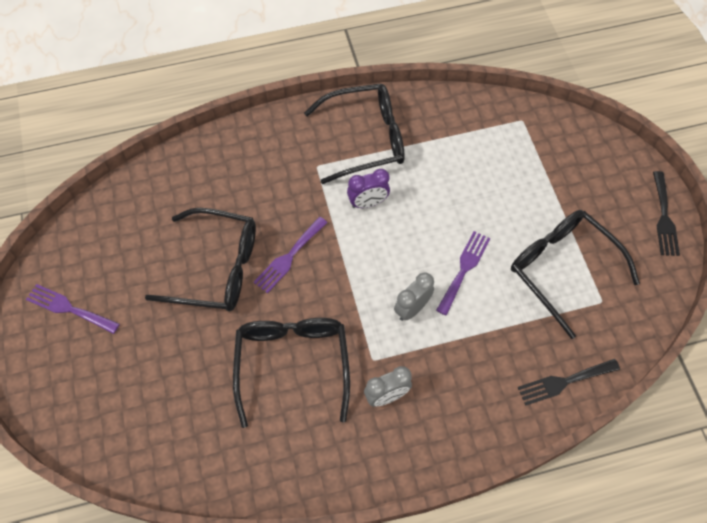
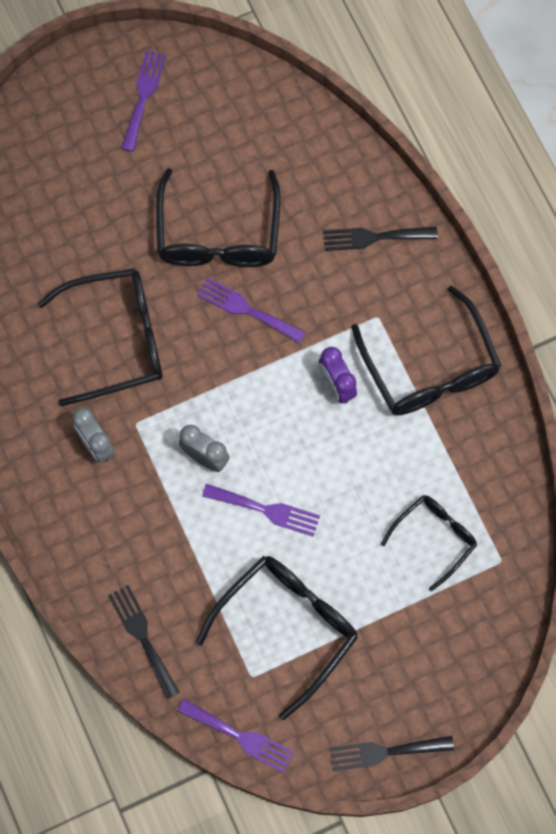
camera: 80 degrees right, 10 degrees up
none -> purple fork [177,699,294,773]
none -> black fork [323,227,438,251]
none -> black glasses [381,495,477,591]

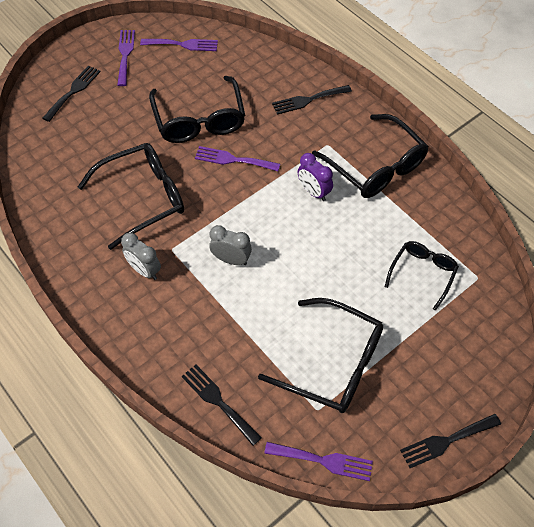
camera: 15 degrees left, 15 degrees down
black glasses [196,556,358,720] -> black glasses turned 90 degrees clockwise [258,298,383,413]
purple fork [202,484,320,537] -> purple fork moved to [140,39,218,51]
none -> black fork [43,66,101,122]

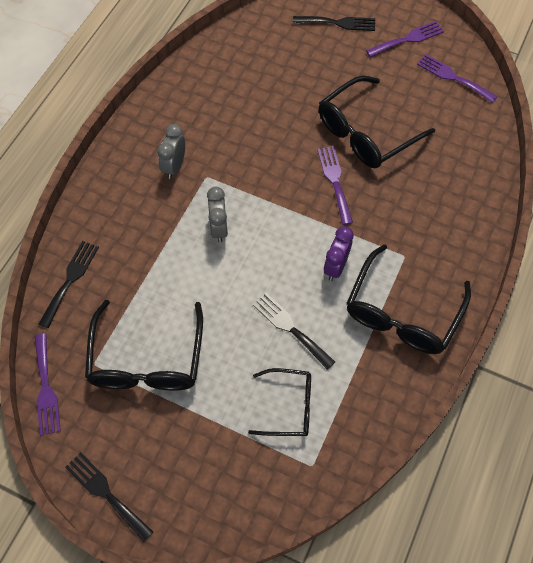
camera: 65 degrees right, 5 degrees up
black glasses [78,143,184,250] -> none
purple fork [140,39,218,51] -> purple fork turned 150 degrees clockwise [417,54,497,103]
black fork [272,85,352,115] -> black fork moved to [253,293,335,370]

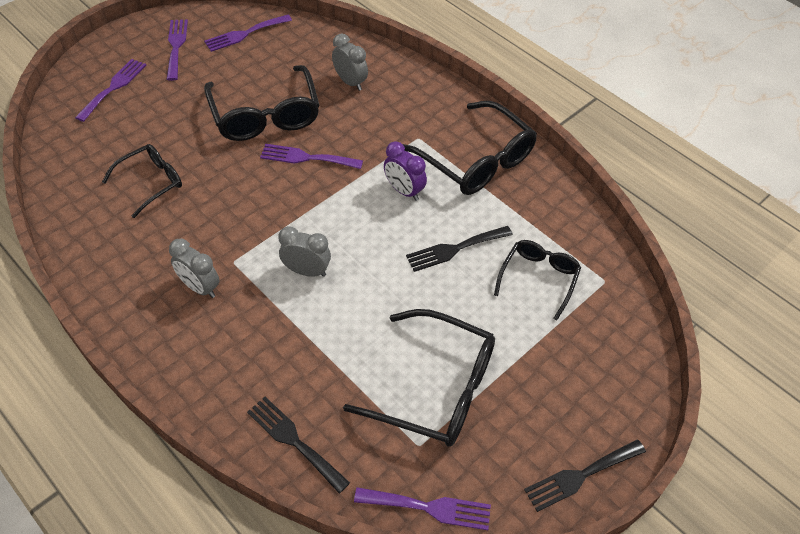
camera: 70 degrees left, 10 degrees down
black fork [293,16,375,31] -> purple fork [75,59,146,122]
none -> black glasses [102,144,182,218]
none -> grey clock [332,33,368,91]

